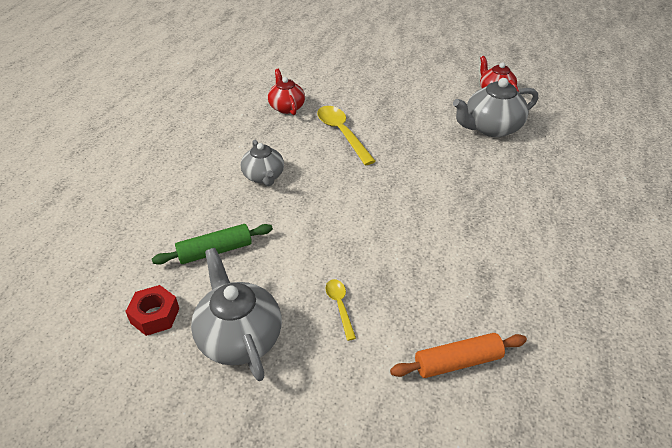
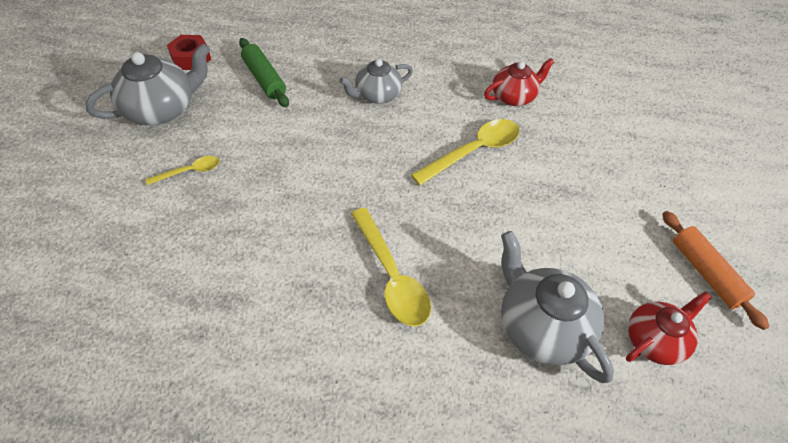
camera: 80 degrees right, 10 degrees up
orange rolling pin [390,333,527,378] -> orange rolling pin moved to [662,211,769,330]
none -> yellow spoon [351,208,431,326]

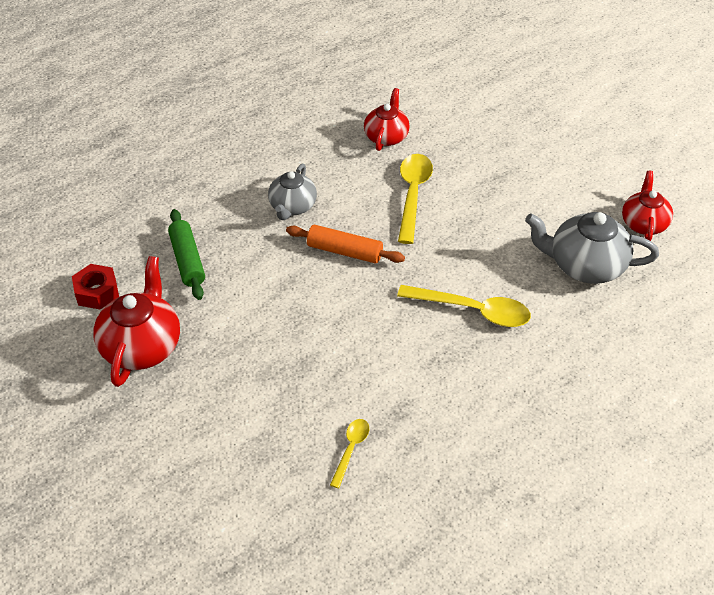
camera: 45 degrees left, 5 degrees down
grey teapot [86,43,210,125] -> red teapot [93,256,180,387]
yellow spoon [146,156,219,185] -> yellow spoon moved to [330,419,369,488]
green rolling pin [239,38,289,107] -> green rolling pin turned 60 degrees clockwise [168,209,205,300]
orange rolling pin [662,211,769,330] -> orange rolling pin moved to [286,225,405,264]

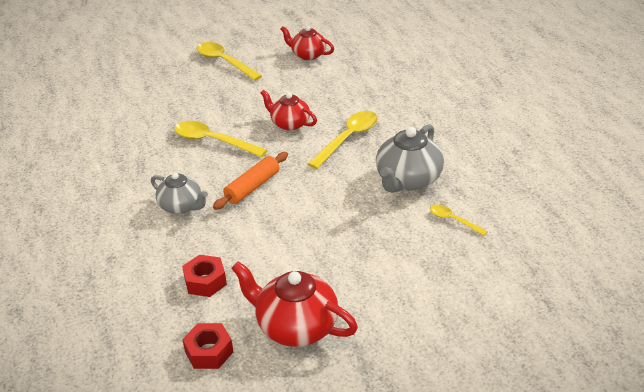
camera: 70 degrees left, 10 degrees down
green rolling pin [168,209,205,300] -> red nut [182,255,227,297]
red teapot [364,88,410,151] -> red teapot moved to [261,90,317,131]
grey teapot [525,212,659,284] -> grey teapot moved to [376,124,444,193]
none -> yellow spoon [196,42,262,81]

